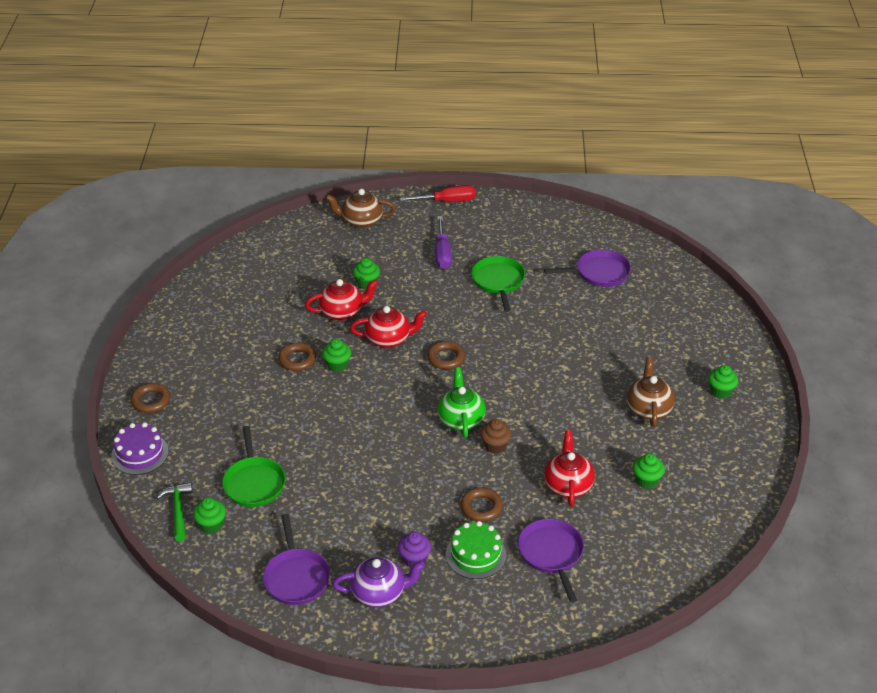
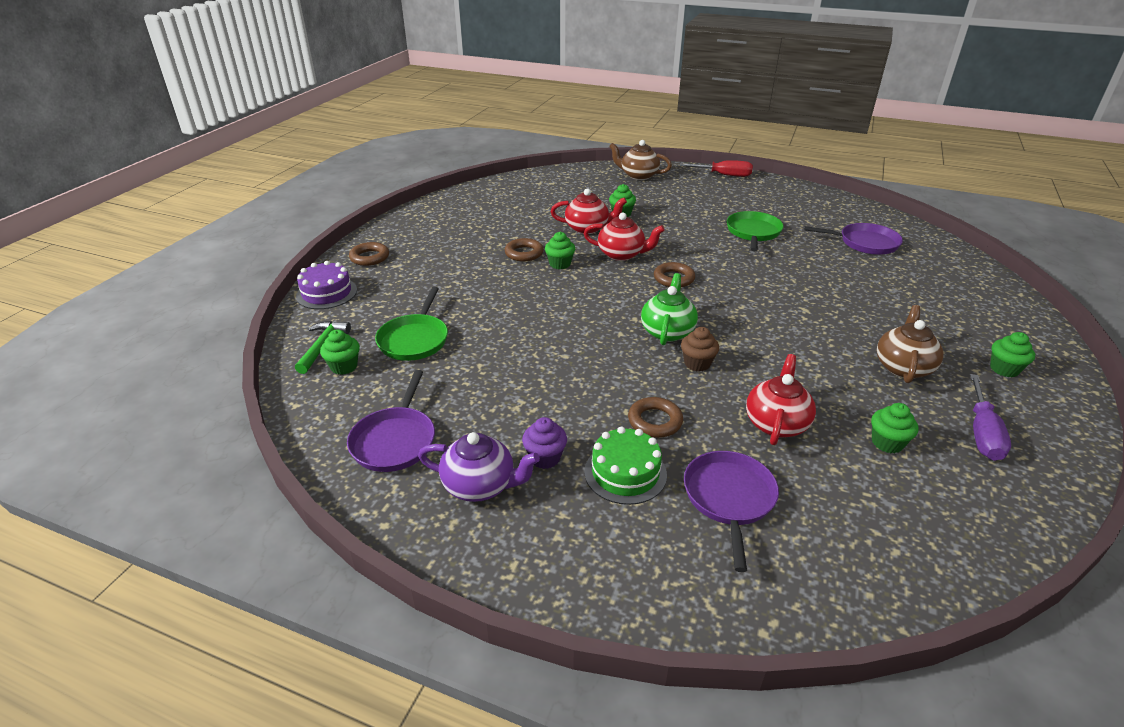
camera: 20 degrees right, 5 degrees down
purple screwdriver [435,216,452,269] -> purple screwdriver moved to [970,374,1011,461]

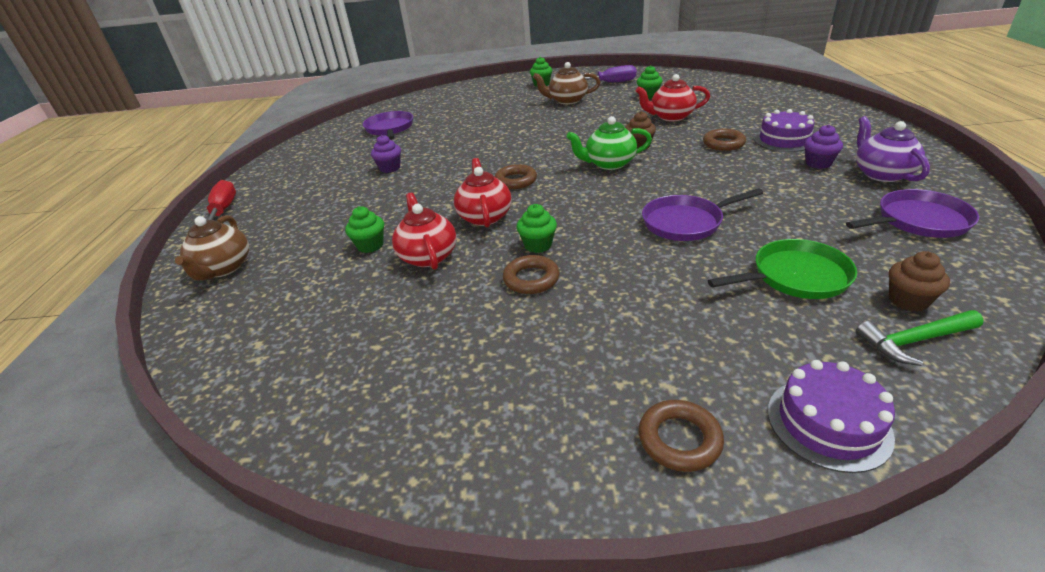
camera: 110 degrees left, 0 degrees up
green cupcake [320,329,360,375] -> brown cupcake [889,251,950,312]
green cake [584,427,667,505] -> purple cake [754,109,815,152]
purple pan [684,451,779,572] -> purple pan moved to [642,188,763,241]
green pan [727,211,784,251] -> purple cupcake [371,135,401,173]

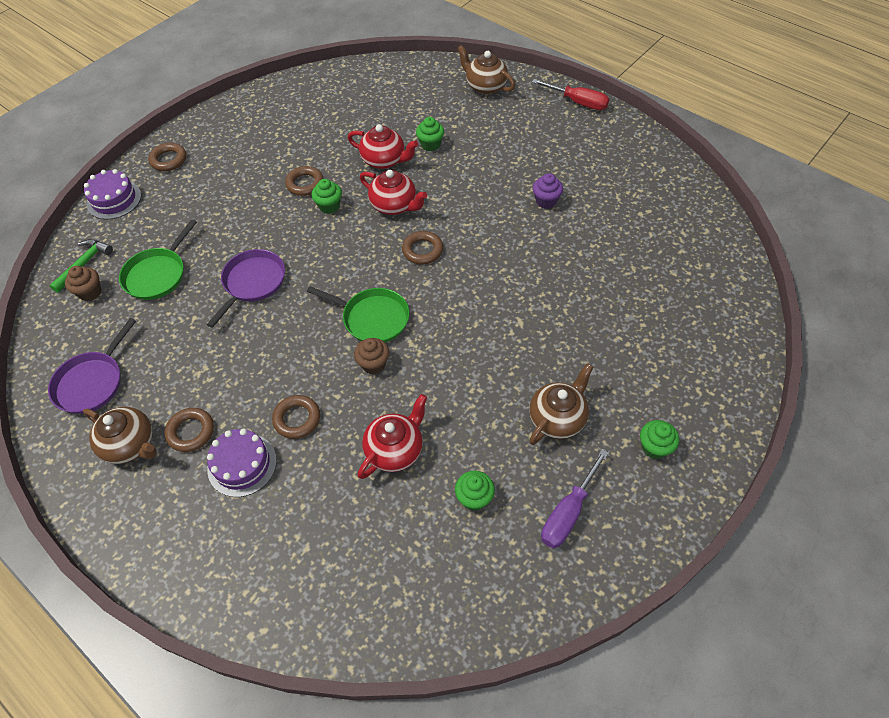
camera: 130 degrees right, 20 degrees up
purple pan [363,111,413,140] -> none
green teapot [567,116,652,170] -> green pan [307,286,409,342]
purple cupcake [804,124,843,169] -> brown ring [165,408,214,452]
purple teapot [856,116,930,182] -> brown teapot [83,407,156,464]

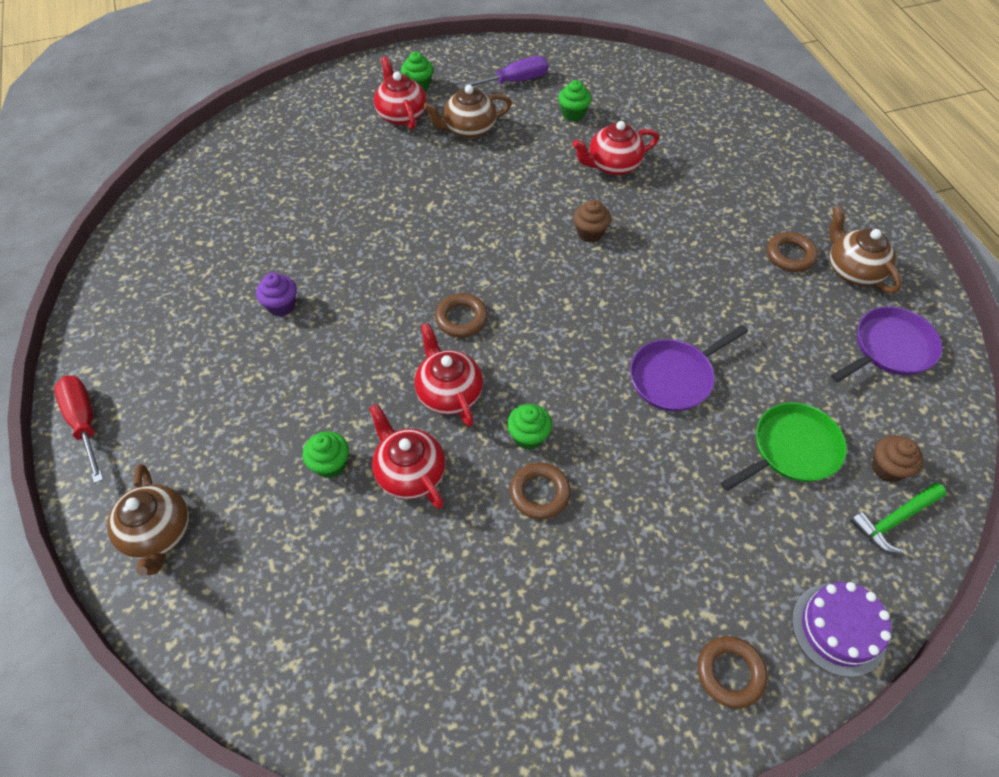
camera: 150 degrees left, 0 degrees up
purple cake [207,429,277,497] -> none
brown ring [272,395,320,439] -> none
green pan [307,286,409,342] -> none
none -> red teapot [374,56,427,129]

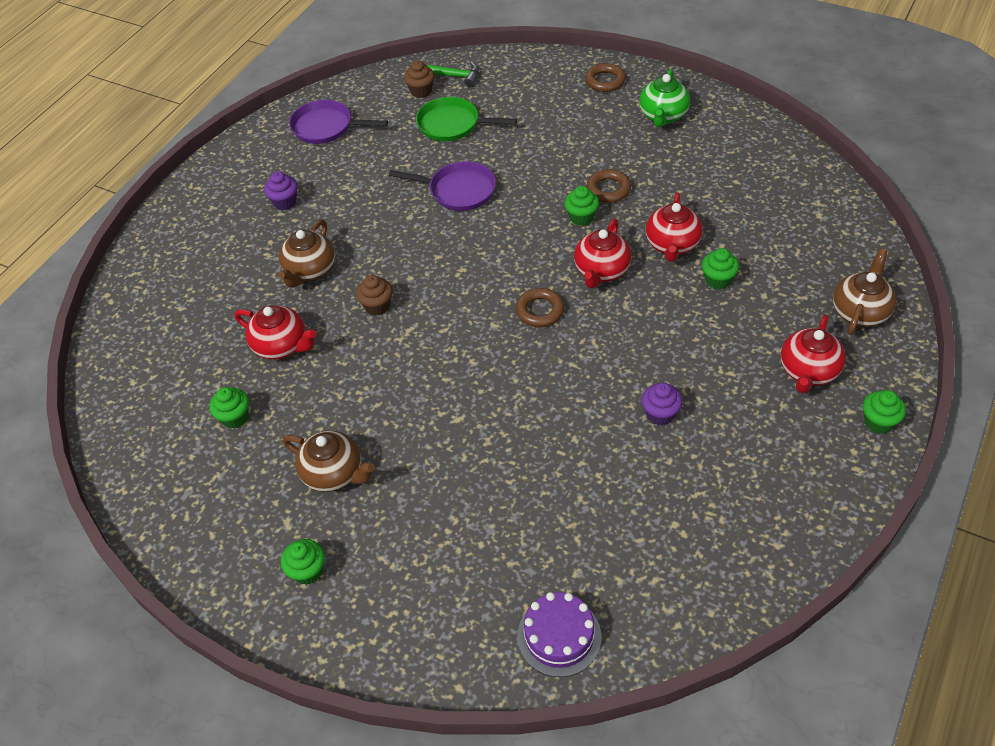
camera: 130 degrees left, 5 degrees down
red screwdriver [54,375,104,483] -> green cupcake [863,390,906,434]
red teapot [374,56,427,129] -> red teapot moved to [781,315,846,393]
purple screwdriver [458,56,549,89] -> none
brown ring [767,232,818,272] -> purple cupcake [264,171,298,210]
purple cake [792,582,891,677] -> purple cake moved to [517,592,601,677]
brown teapot [829,206,902,293] -> brown teapot moved to [278,219,335,288]
none -> green teapot [639,69,690,127]

